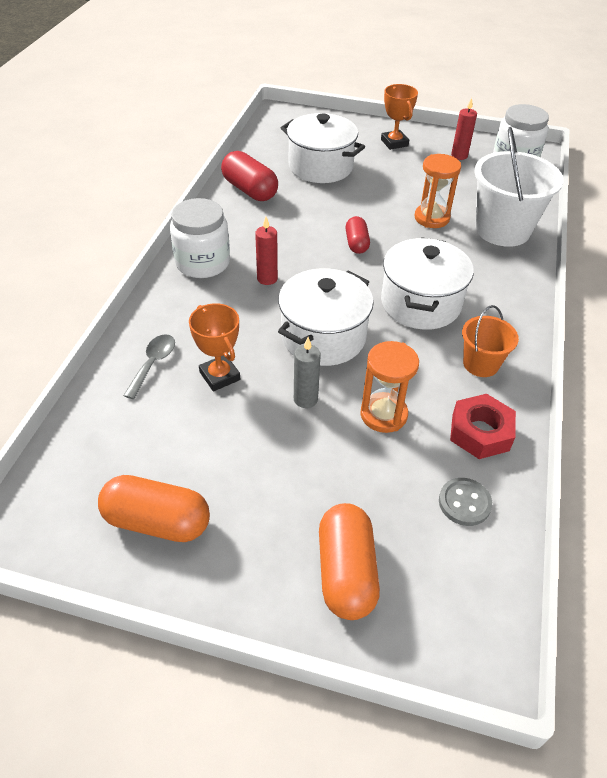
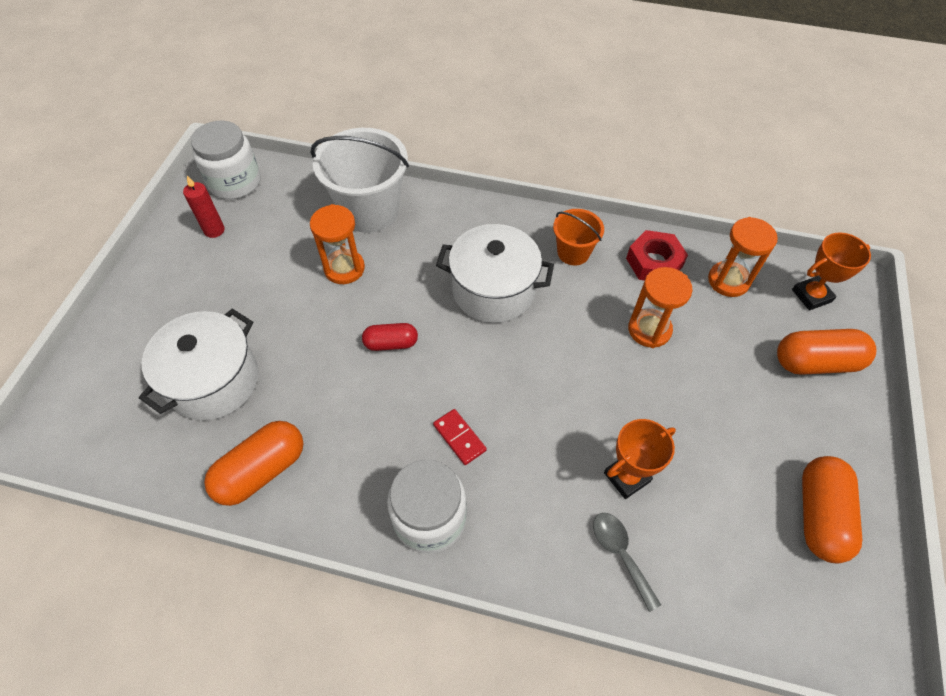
camera: 90 degrees left, 10 degrees up
grey spoon [123,334,175,399] -> grey spoon turned 45 degrees clockwise [593,513,661,612]
red capsule [221,151,278,201] -> orange capsule [204,421,304,506]
red candle [255,217,278,285] -> red domino [433,409,487,465]
white pot [278,268,373,366] -> none
grey candle [294,337,321,408] -> none
orange trophy [381,84,418,150] -> orange trophy moved to [792,233,871,311]
grey button [439,478,492,526] -> orange hourglass [708,217,778,297]

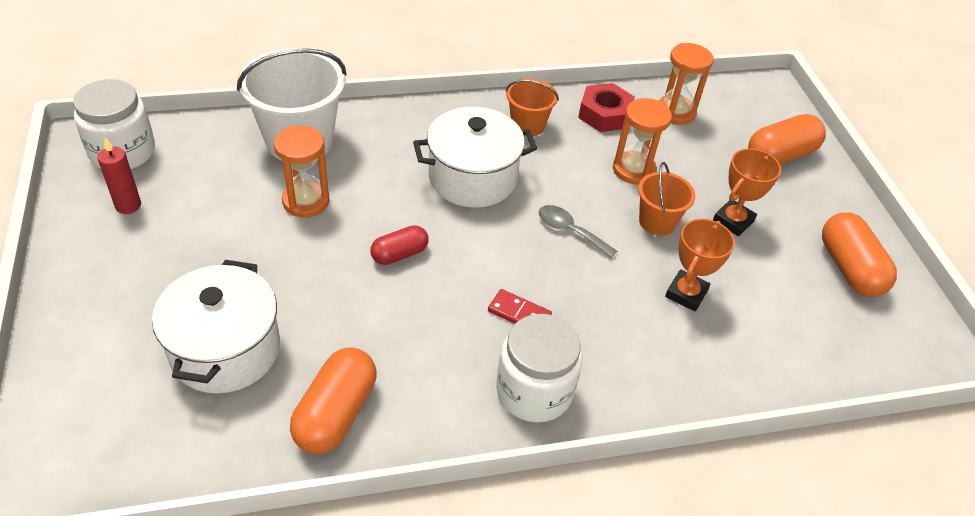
camera: 30 degrees left, 10 degrees down
grey spoon [593,513,661,612] -> grey spoon moved to [539,205,617,258]
orange trophy [792,233,871,311] -> orange trophy moved to [713,148,781,236]
none -> orange bucket [638,162,695,236]

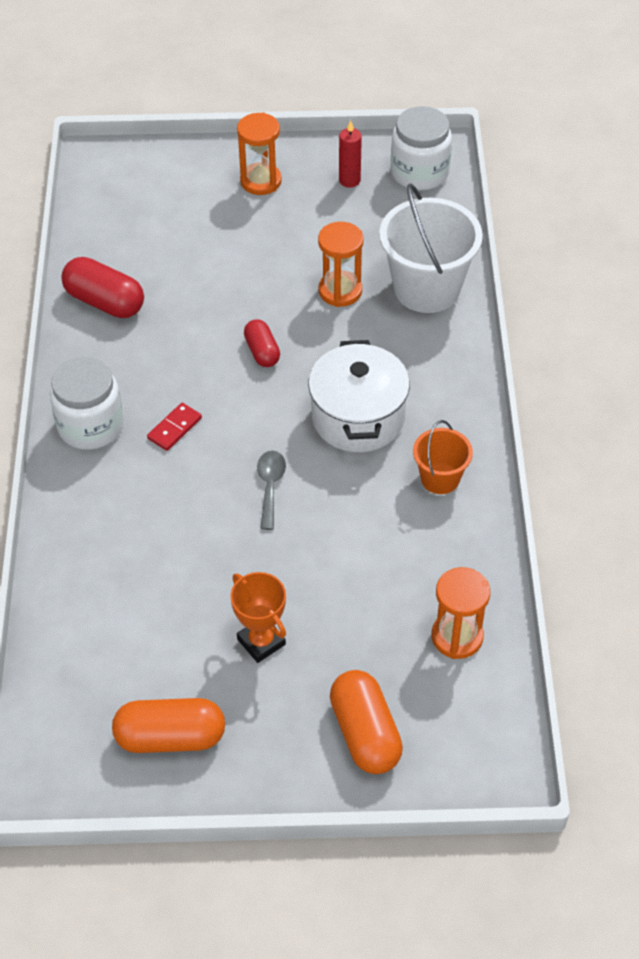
camera: 105 degrees right, 5 degrees up
white pot [152,260,280,394] -> none
orange capsule [290,348,377,454] -> red capsule [61,257,144,318]
grey spoon [539,205,617,258] -> grey spoon turned 45 degrees counterclockwise [257,451,286,530]
red nut [578,83,635,132] -> none
orange hourglass [613,98,672,185] -> orange hourglass moved to [237,112,282,195]
orange bucket [638,162,695,236] -> none
orange trophy [665,219,735,311] -> none

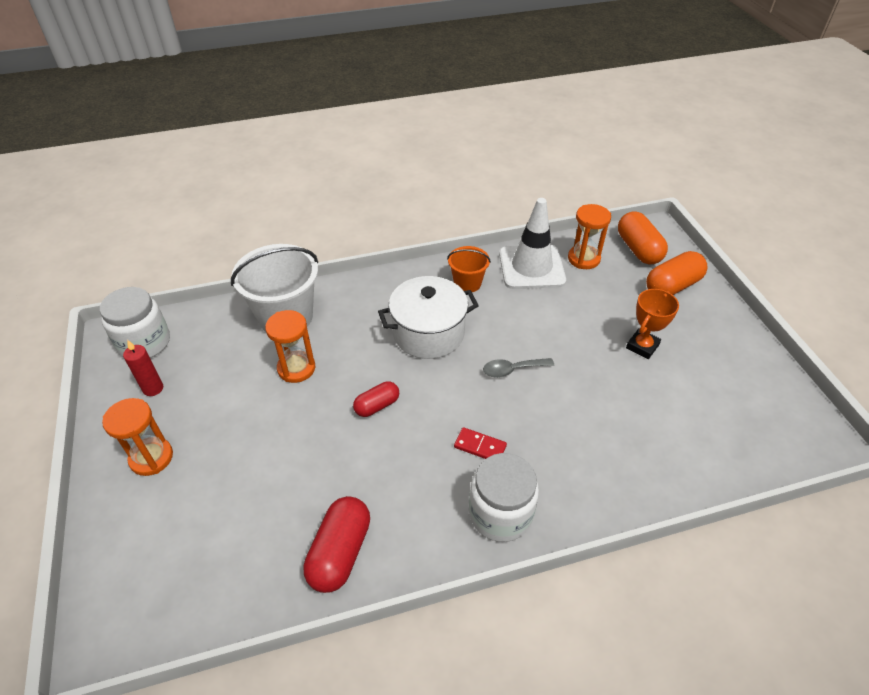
camera: 105 degrees left, 5 degrees down
orange capsule [112,698,225,753] -> orange capsule moved to [618,211,668,265]
none -> white traffic cone [499,198,566,289]

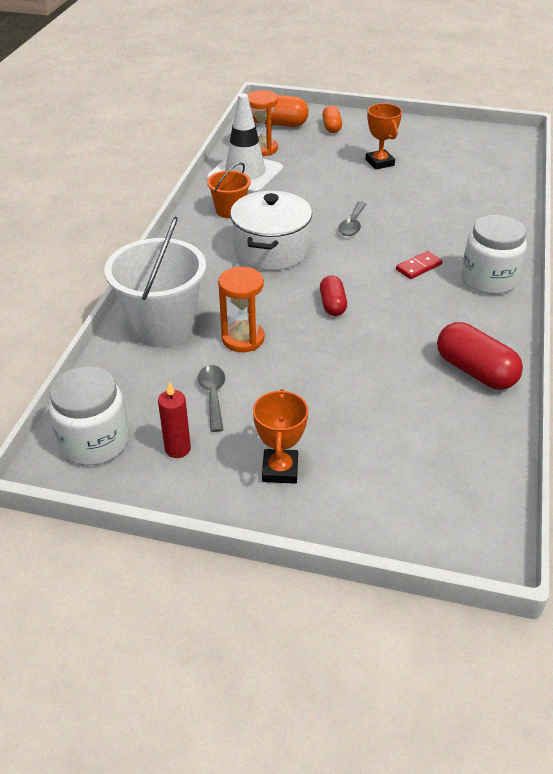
camera: 60 degrees left, 5 degrees down
orange hourglass [102,398,173,476] -> orange trophy [253,389,308,484]
orange capsule [646,251,708,295] -> orange capsule [322,106,342,133], size x0.61
none -> grey spoon [198,365,225,432]

